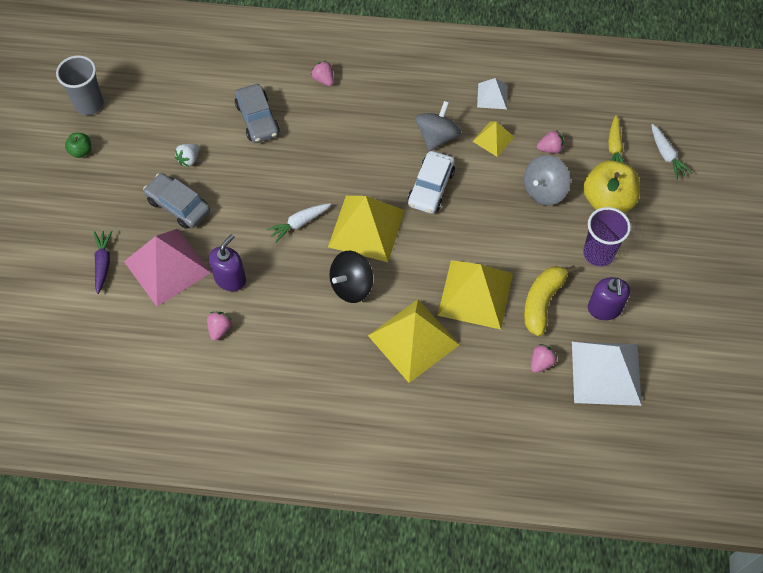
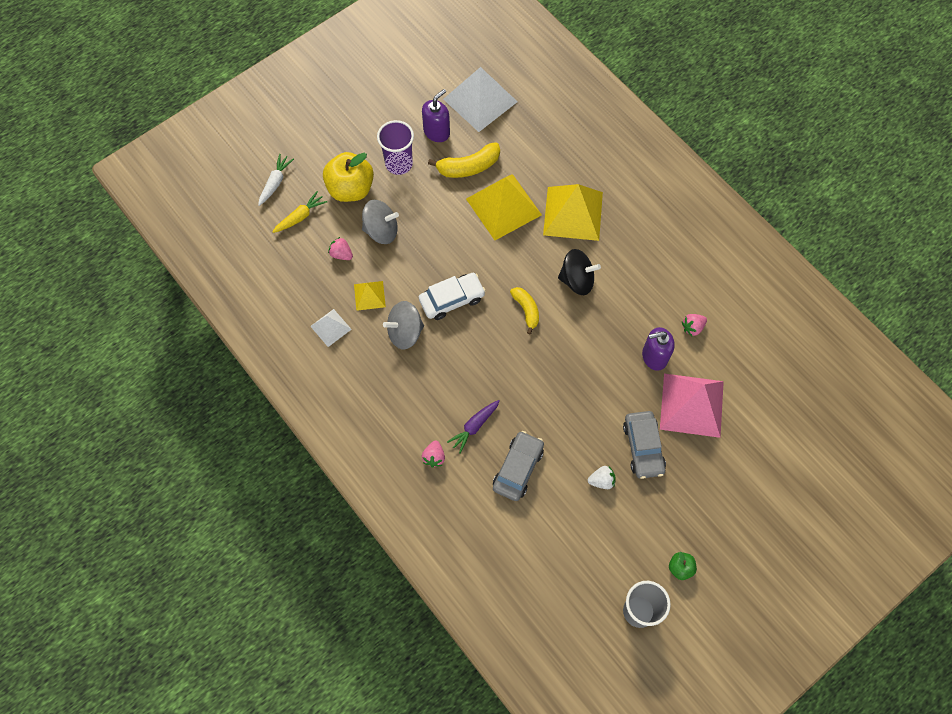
camera: 135 degrees left, 5 degrees up
purple carrot [94,230,113,294] -> purple carrot moved to [447,400,500,454]
white carrot [267,203,331,243] -> none
yellow pyramid [328,196,405,262] -> yellow banana [510,287,539,334]
pink strawberry [531,344,557,373] -> none

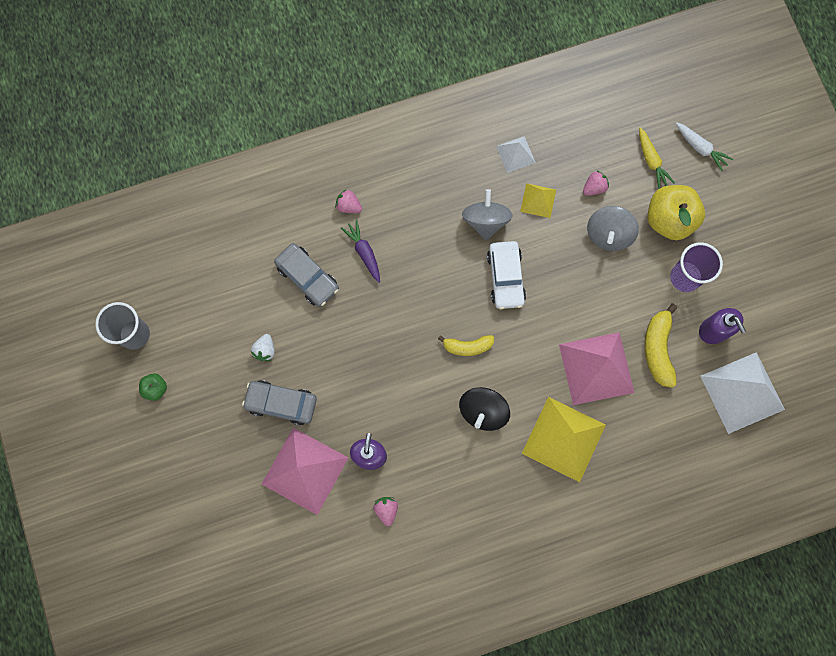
camera: 110 degrees right, 10 degrees up
yellow pyramid [466,174,542,240] -> pink pyramid [559,332,635,405]

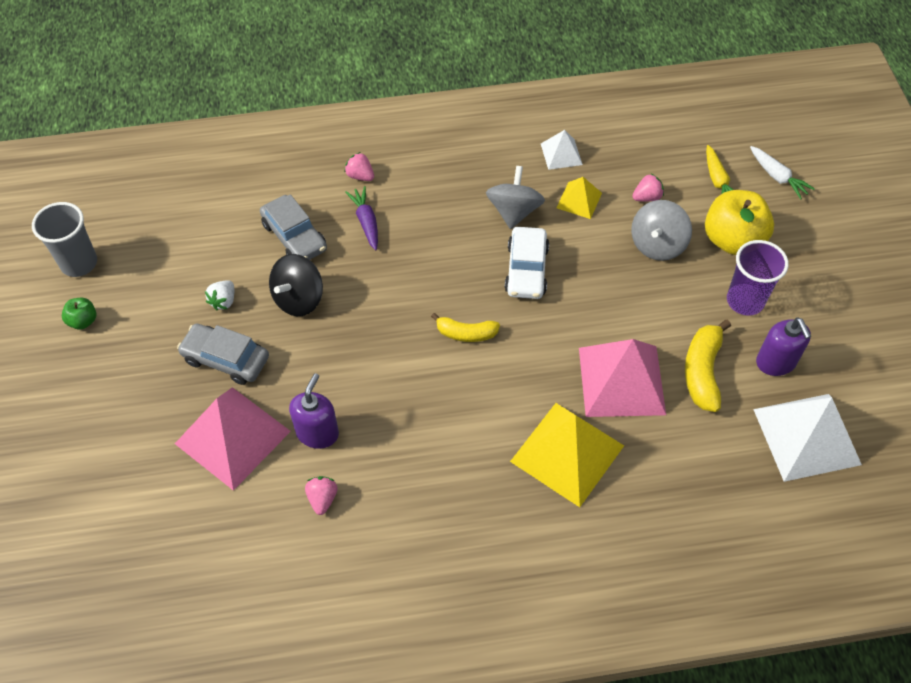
camera: 10 degrees right, 20 degrees down
black spinning top [459,387,510,431] -> black spinning top moved to [269,254,323,316]

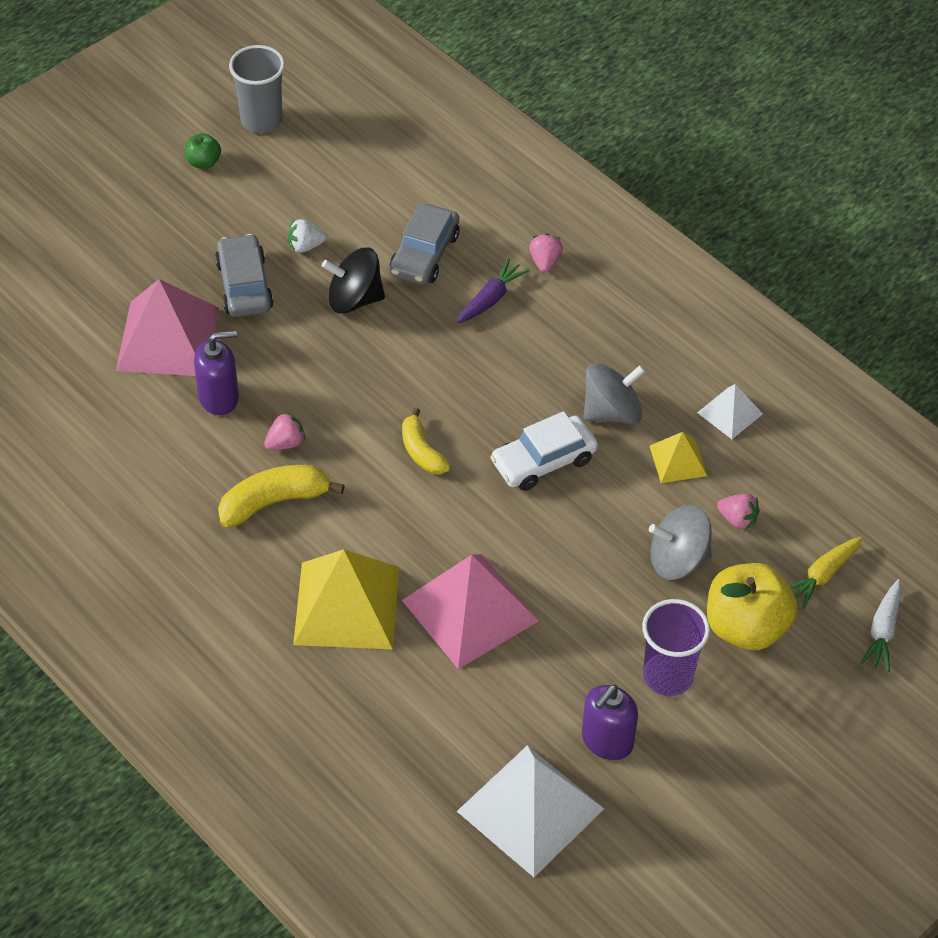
camera: 55 degrees right, 5 degrees down
pink strawberry [305,476,338,515] -> pink strawberry moved to [264,412,305,450]
yellow banana [685,320,731,412] -> yellow banana moved to [218,465,345,527]

